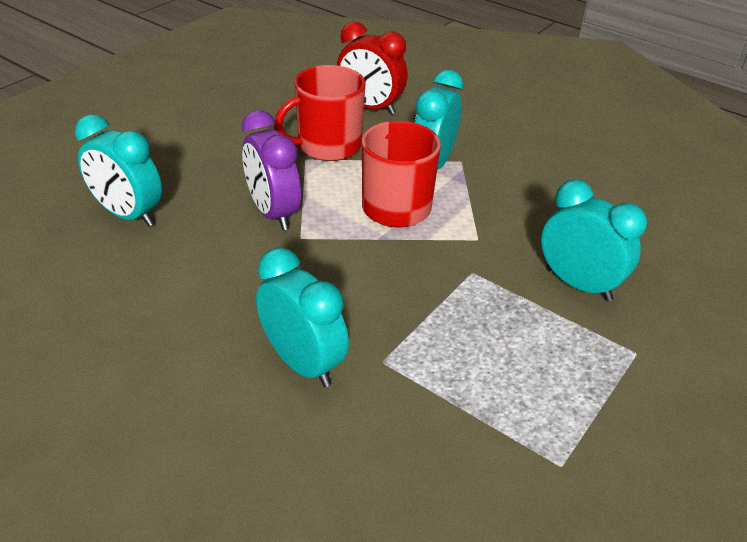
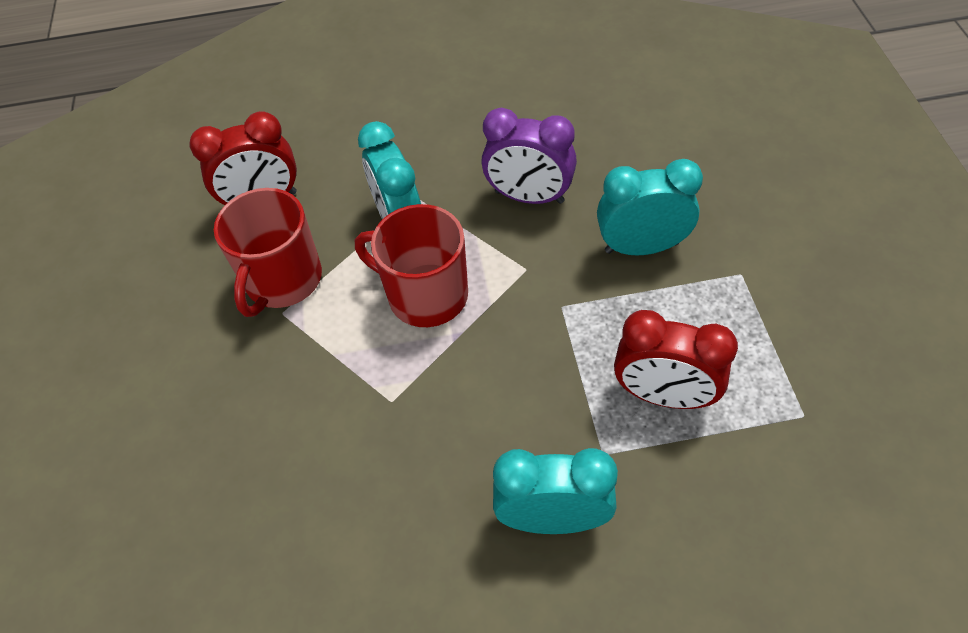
camera: 40 degrees left, 15 degrees up
turquoise clock [75,114,162,227] -> none
purple clock [242,110,301,230] -> purple clock moved to [481,108,577,204]
none -> red clock [614,310,738,409]

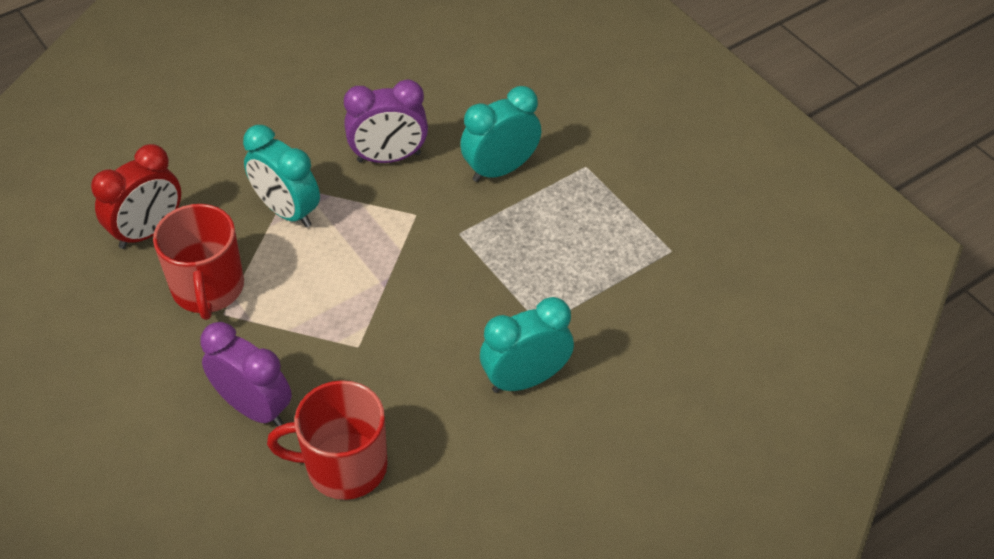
camera: 30 degrees left, 5 degrees down
red mug [355,204,468,327] -> red mug moved to [267,380,388,500]
red clock [614,310,738,409] -> none
none -> purple clock [200,322,292,427]

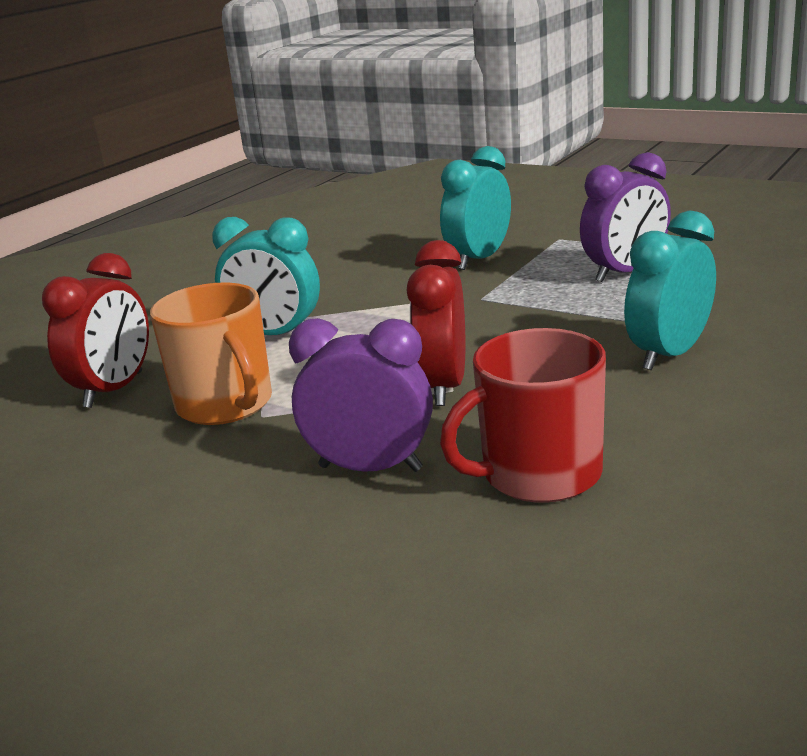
camera: 20 degrees left, 25 degrees down
red mug [153,204,244,320] -> orange mug [150,283,272,425]
purple clock [344,79,428,163] -> purple clock moved to [580,152,671,282]
none -> red clock [407,240,465,406]

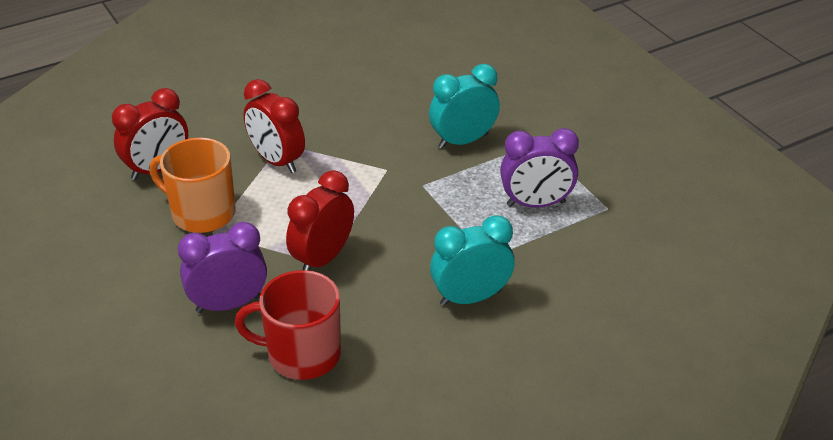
camera: 25 degrees right, 15 degrees up
orange mug [150,283,272,425] -> orange mug turned 120 degrees clockwise [149,138,236,233]
turquoise clock [212,217,320,335] -> red clock [244,79,305,173]
purple clock [289,318,433,472] -> purple clock turned 60 degrees counterclockwise [178,222,267,313]

